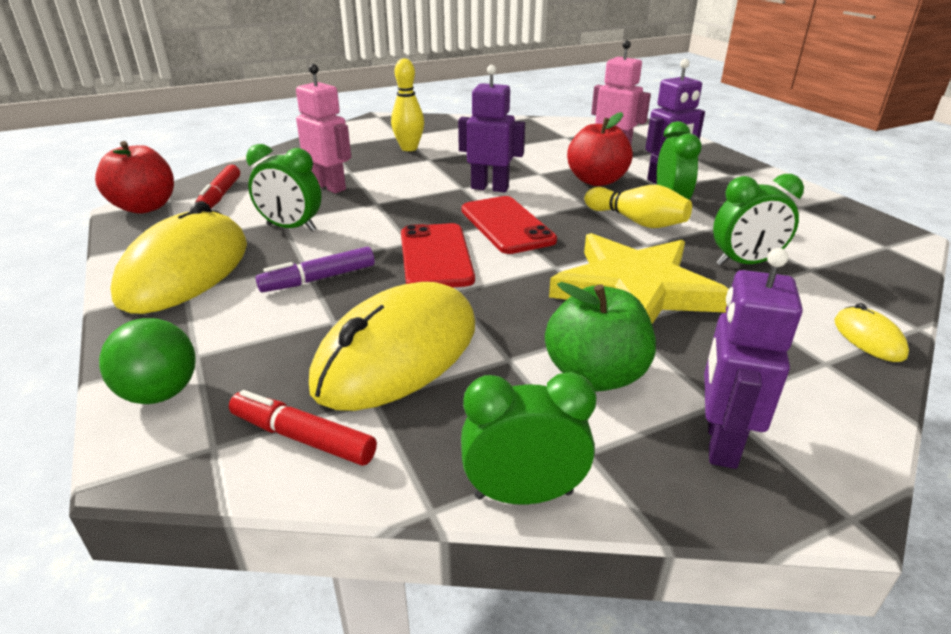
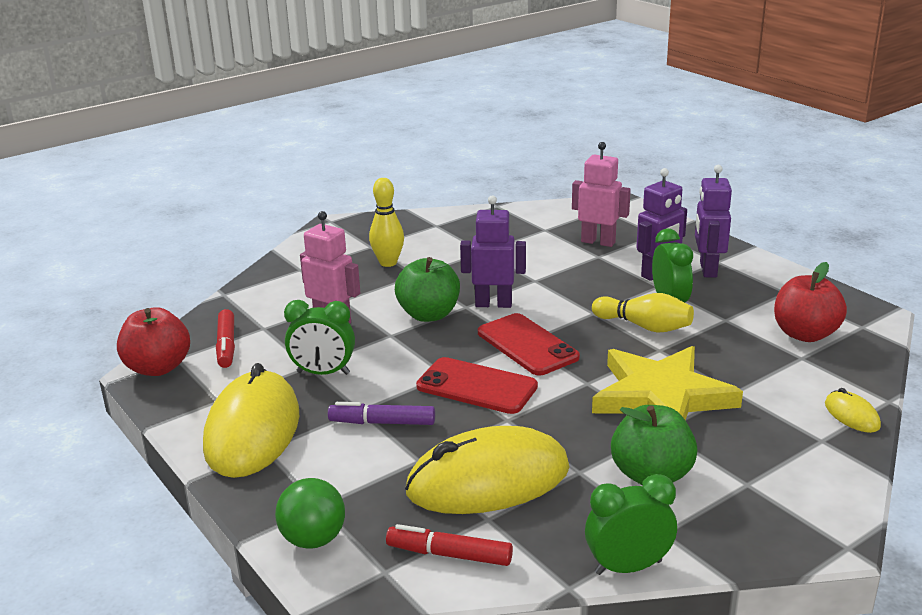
camera: 10 degrees left, 5 degrees down
purple marker [256,247,375,292] -> purple marker turned 45 degrees clockwise [328,402,435,425]
yellow mouse [309,282,475,411] -> yellow mouse turned 45 degrees clockwise [405,426,570,514]
red phone [401,223,475,288] -> red phone turned 45 degrees counterclockwise [416,357,538,414]
red apple [567,112,633,186] -> red apple moved to [774,262,847,342]
purple robot [704,248,803,469] -> purple robot moved to [695,165,732,278]
green clock [713,174,804,266] -> none
none -> green apple [395,257,460,322]

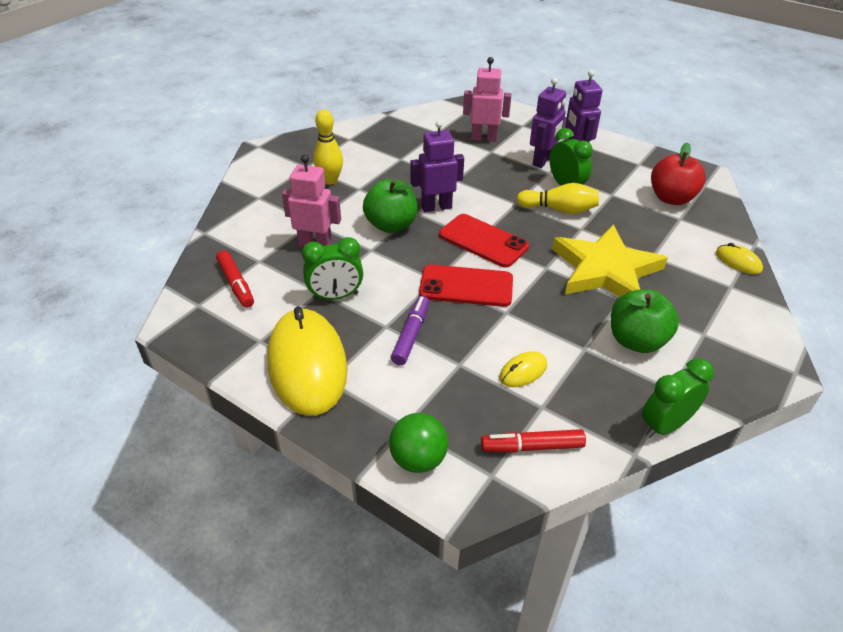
camera: 20 degrees left, 15 degrees up
red apple [117,307,190,376] -> none
purple marker [328,402,435,425] -> purple marker turned 120 degrees clockwise [391,296,429,365]
yellow mouse [405,426,570,514] -> yellow mouse [499,351,547,387], size x0.42

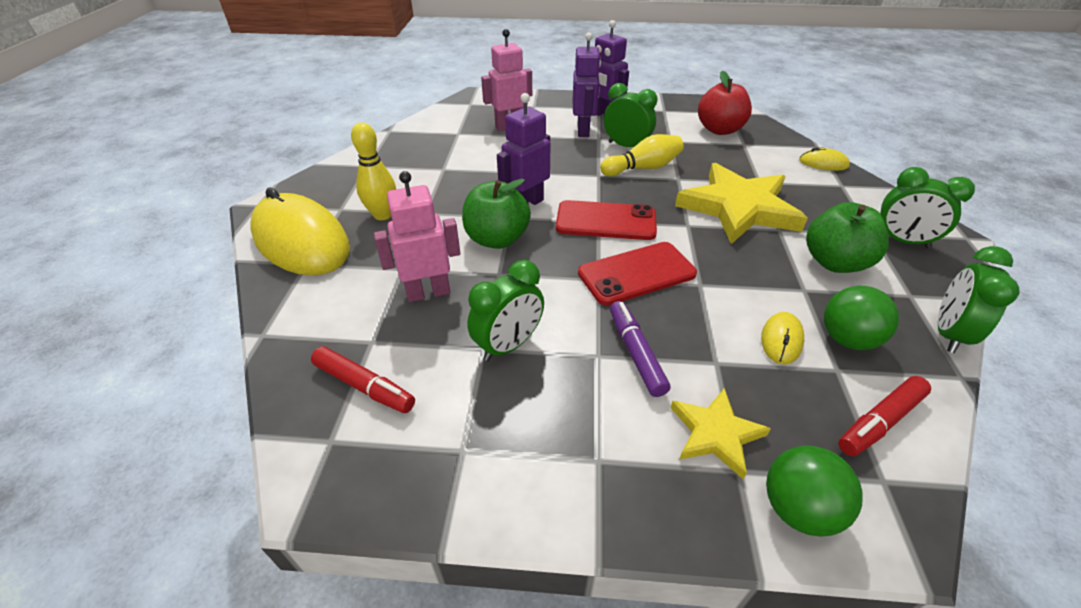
camera: 30 degrees left, 0 degrees up
yellow mouse [267,306,348,416] -> yellow mouse moved to [251,187,350,276]
none -> yellow star [670,388,771,479]
none -> green ball [824,286,899,350]
none -> green clock [880,167,975,248]

